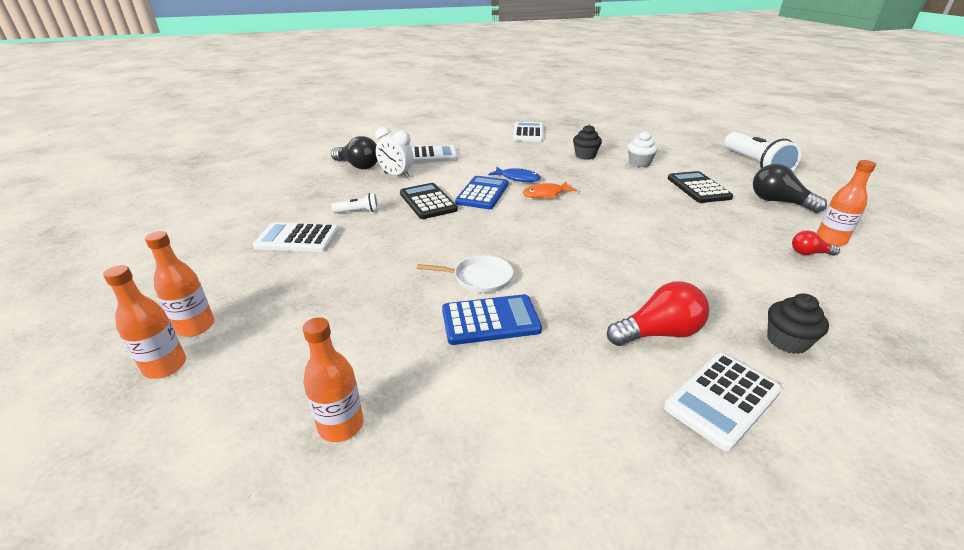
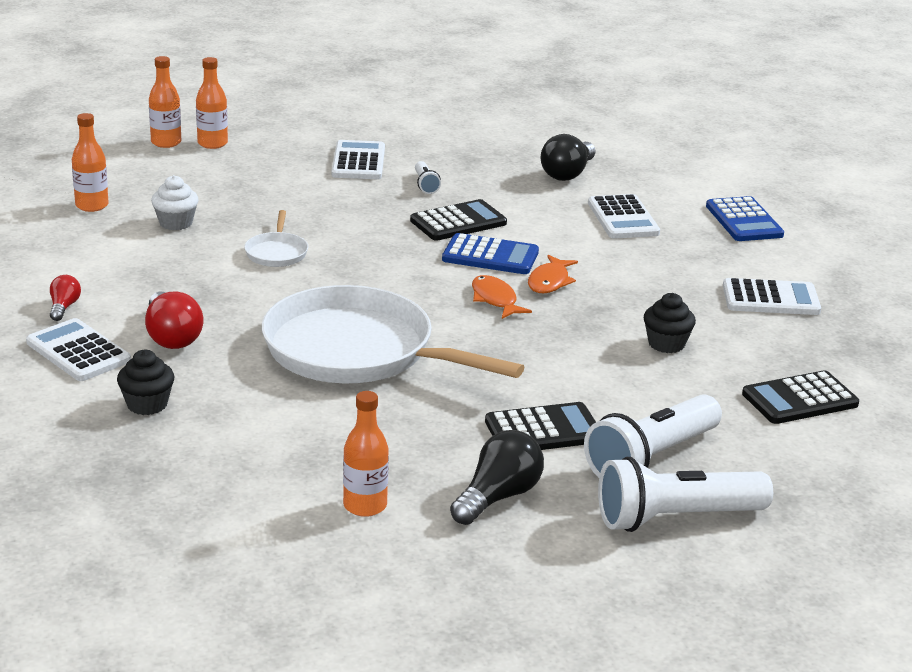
camera: 85 degrees right, 5 degrees down
white clock [375,127,414,178] -> none
blue calculator [442,294,542,345] -> blue calculator moved to [706,196,784,241]
blue fish [488,167,541,182] -> orange fish [528,255,578,293]
white cupcake [628,131,658,167] -> white cupcake moved to [151,175,198,230]
red light bulb [792,231,840,255] -> red light bulb moved to [50,275,81,321]
none -> white pan [262,285,524,383]
none -> white flashlight [584,394,722,478]
none -> black calculator [742,370,859,424]

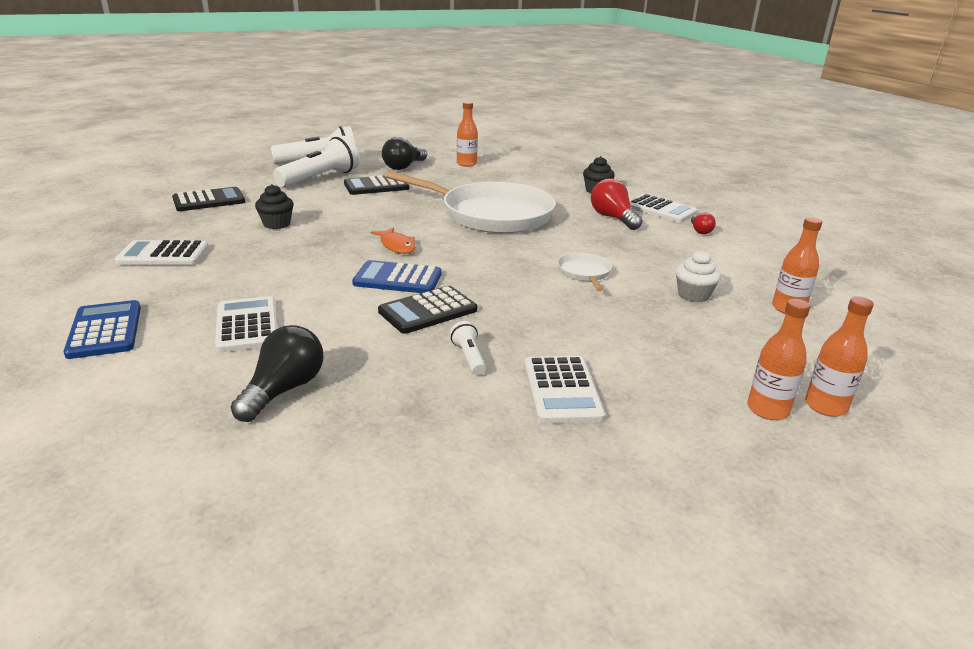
camera: 175 degrees right, 0 degrees up
orange fish [528,255,578,293] -> none

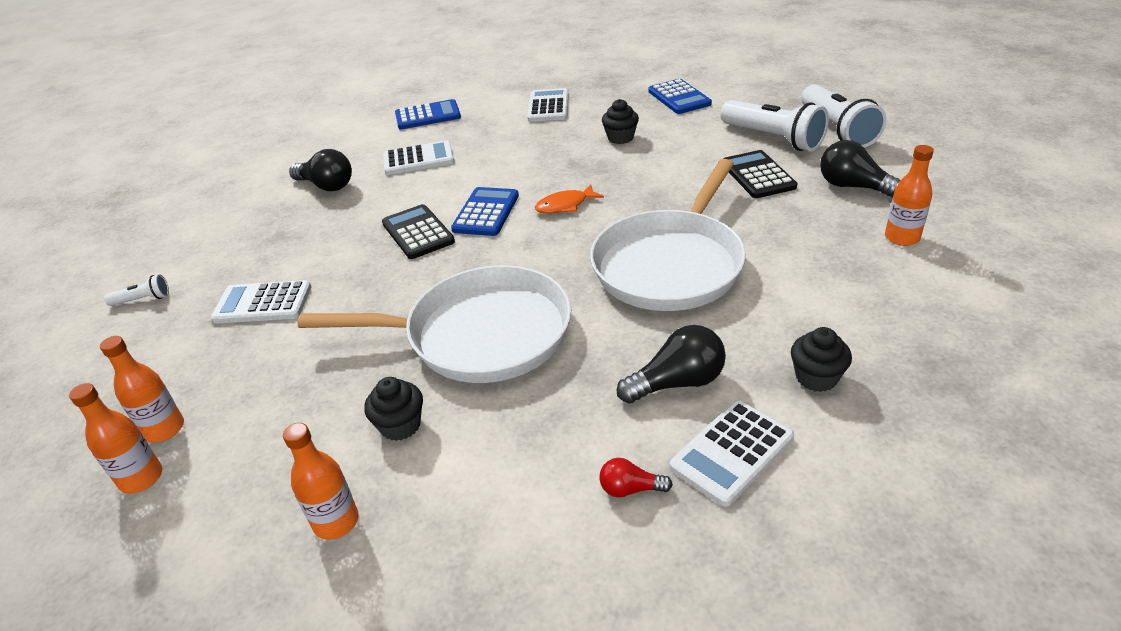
camera: 100 degrees right, 10 degrees up
black calculator [172,187,245,211] -> blue calculator [648,79,712,114]
white flashlight [450,321,486,375] -> white flashlight moved to [104,274,169,306]
white pan [557,253,612,291] -> white pan [298,265,572,383], size x2.40
red light bulb [591,178,643,230] -> black light bulb [617,325,726,404]
white cupcake [676,250,721,302] -> black cupcake [364,377,423,441]

